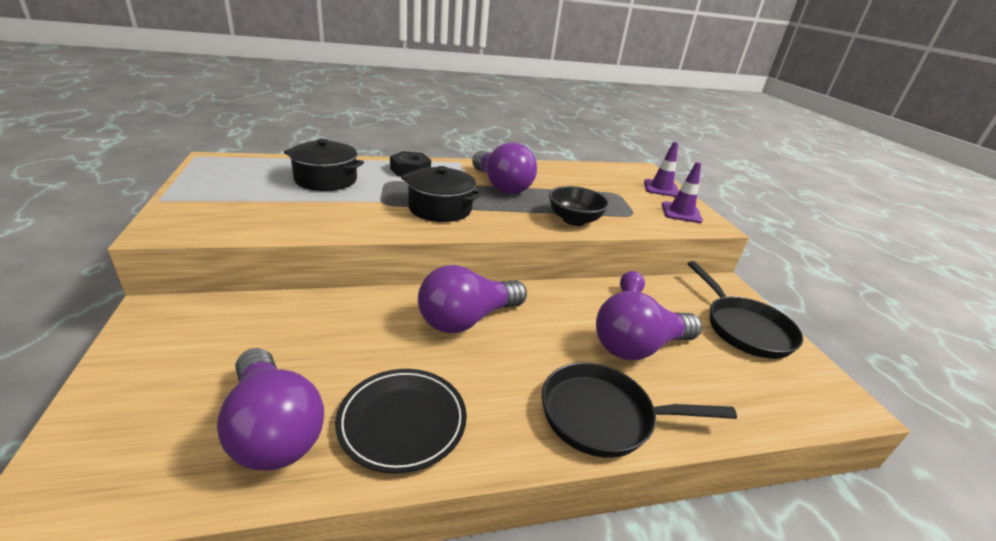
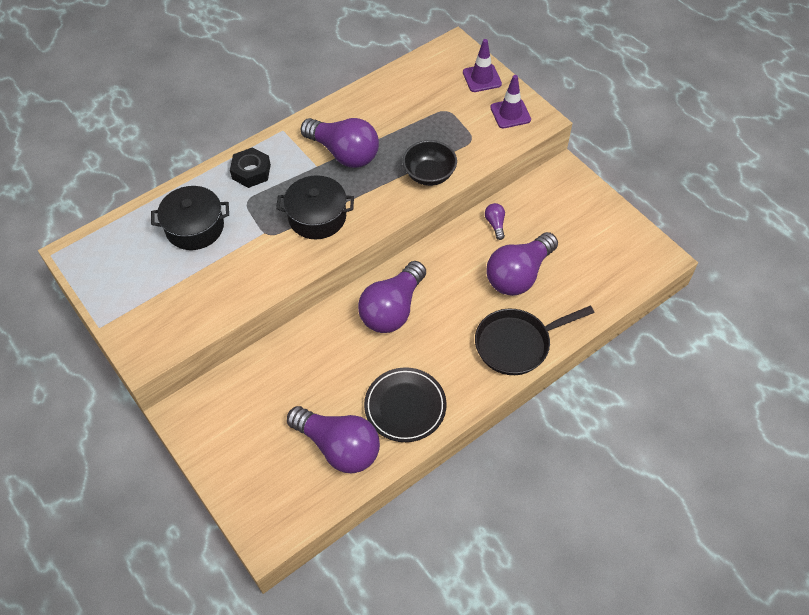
camera: 20 degrees left, 25 degrees up
black pan [687,261,803,359] -> none

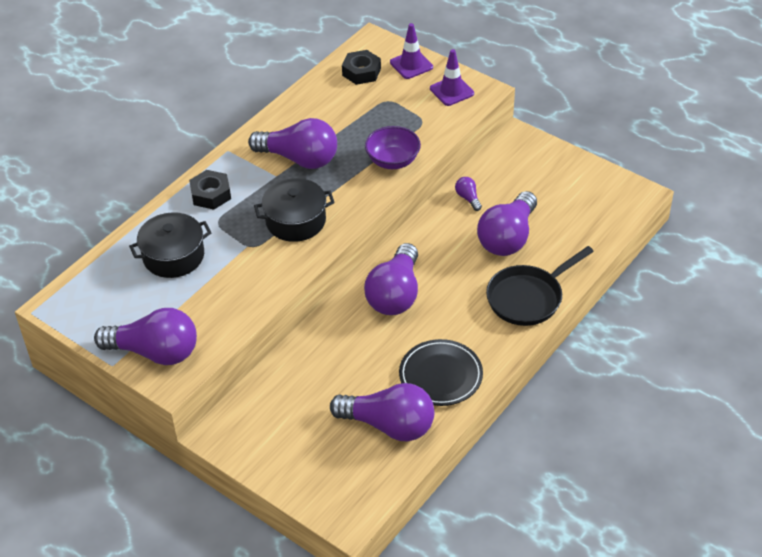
camera: 15 degrees left, 10 degrees down
black bowl [403,140,457,186] -> purple bowl [365,126,421,169]
none -> purple light bulb [94,308,197,365]
none -> black nut [342,50,381,85]

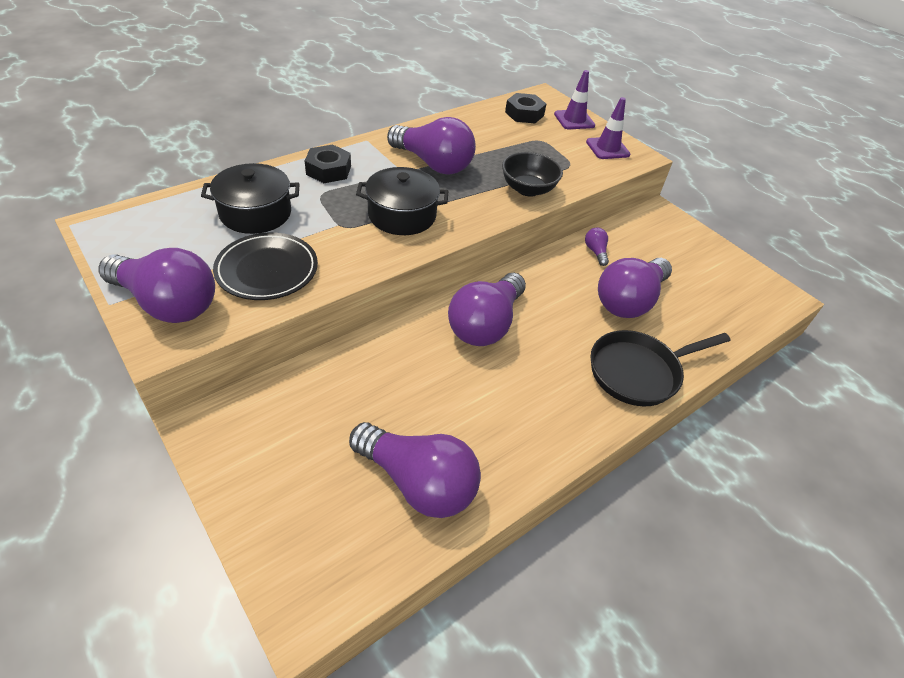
camera: 10 degrees right, 0 degrees up
purple bowl [365,126,421,169] -> black bowl [502,152,563,197]
black plate [399,339,483,406] -> black plate moved to [213,232,318,300]

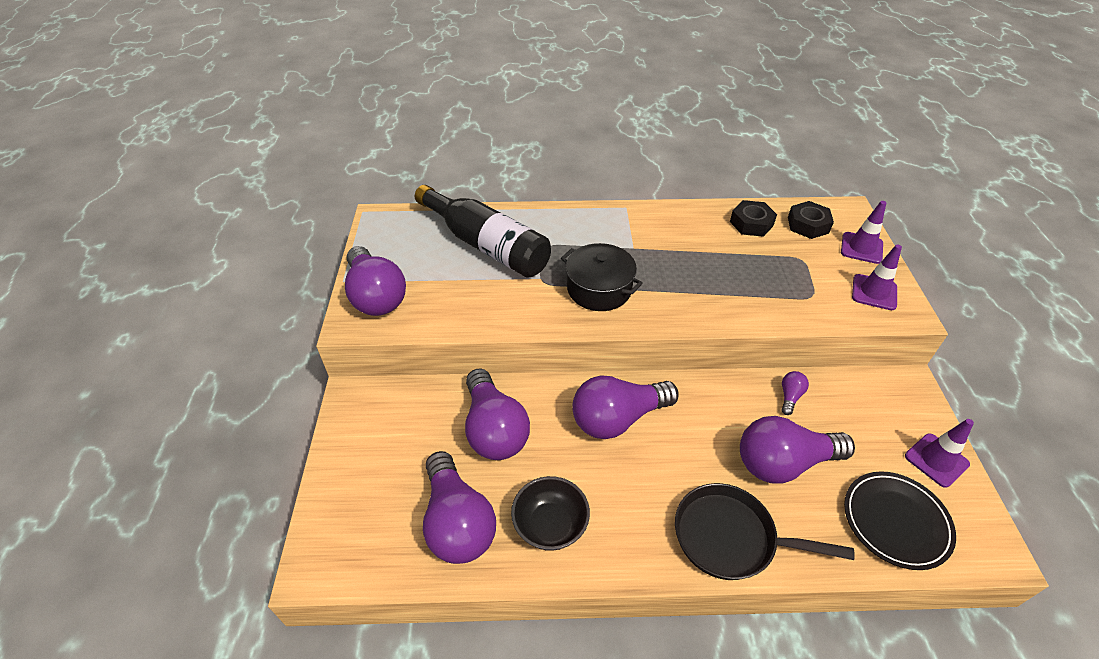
camera: 40 degrees right, 0 degrees up
black pot [201,163,300,234] -> black bottle [415,185,551,278]
black plate [213,232,318,300] -> black plate moved to [844,471,956,570]
black nut [305,145,351,183] -> black nut moved to [730,200,777,237]
purple light bulb [387,117,476,175] -> purple light bulb moved to [465,368,530,460]
black bowl [502,152,563,197] -> black bowl moved to [511,476,590,551]
none -> purple traffic cone [905,419,974,488]

